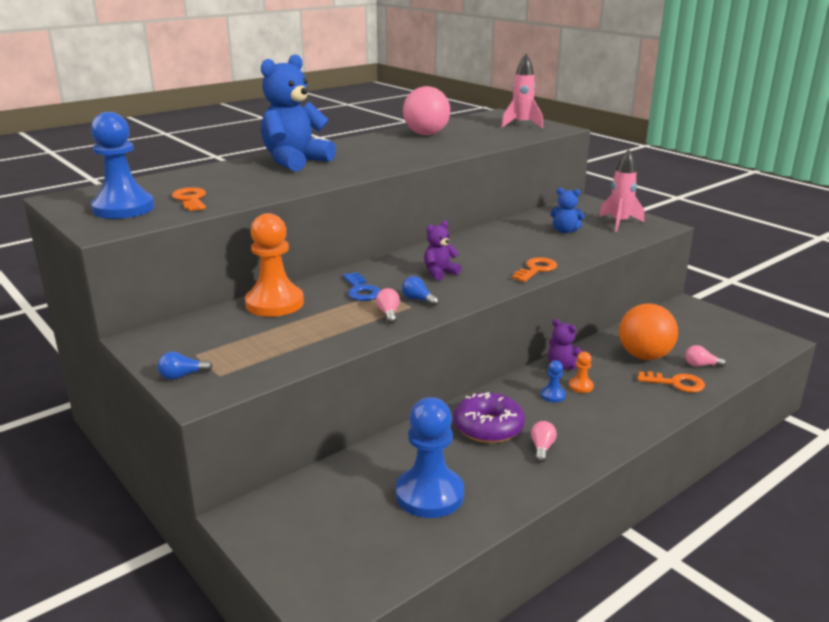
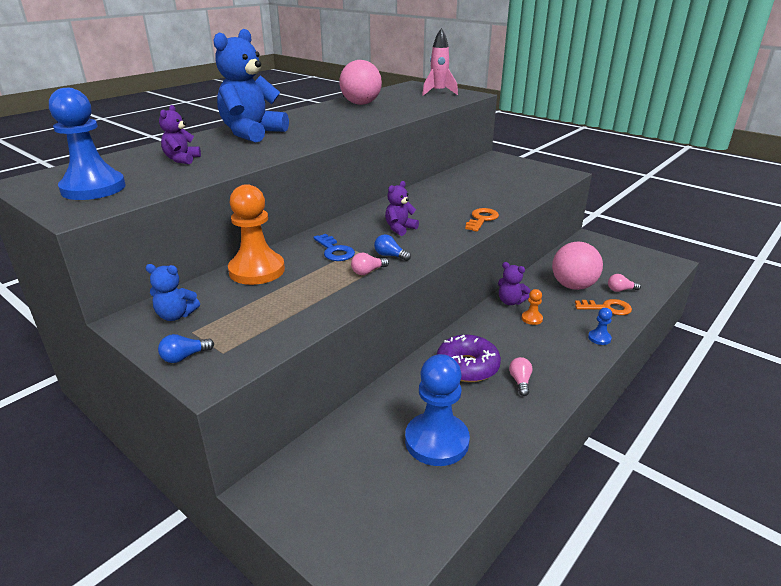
camera: 10 degrees left, 5 degrees up
orange key [172,187,206,211] -> none
pink light bulb [376,288,400,324] -> pink light bulb turned 105 degrees counterclockwise [351,253,389,275]
blue pawn [541,360,566,402] -> blue pawn moved to [588,308,612,345]
blue teddy bear [550,188,585,233] -> blue teddy bear moved to [145,264,200,321]
pink rocket [599,149,644,232] -> none
orange ball [619,303,678,360] -> pink ball [552,241,603,290]
none -> purple teddy bear [159,105,201,164]

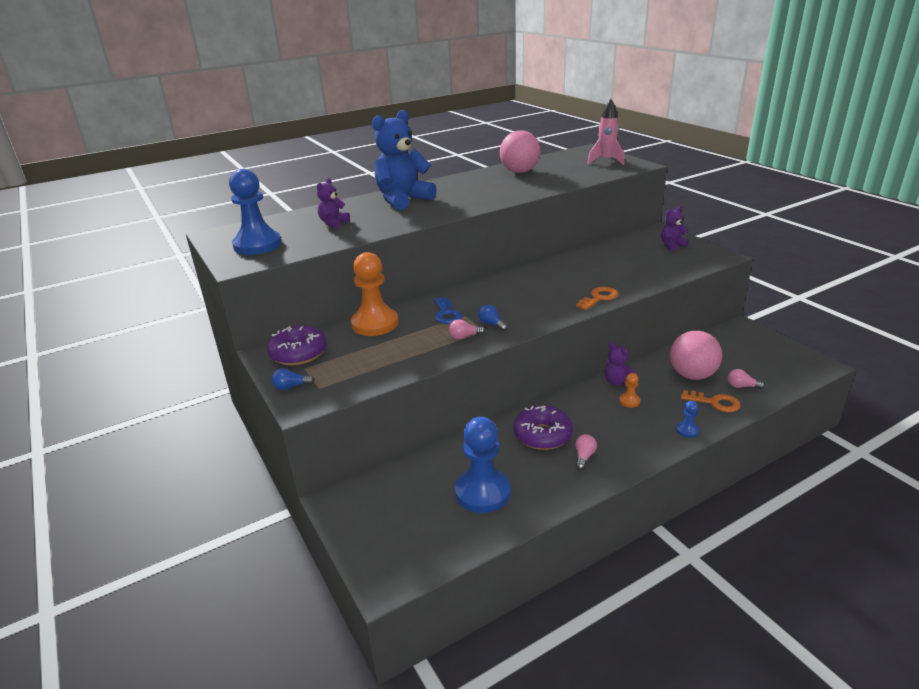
camera: 20 degrees right, 0 degrees up
blue teddy bear [145,264,200,321] -> purple donut [267,325,327,365]
purple teddy bear [385,181,419,236] -> purple teddy bear moved to [661,207,689,251]

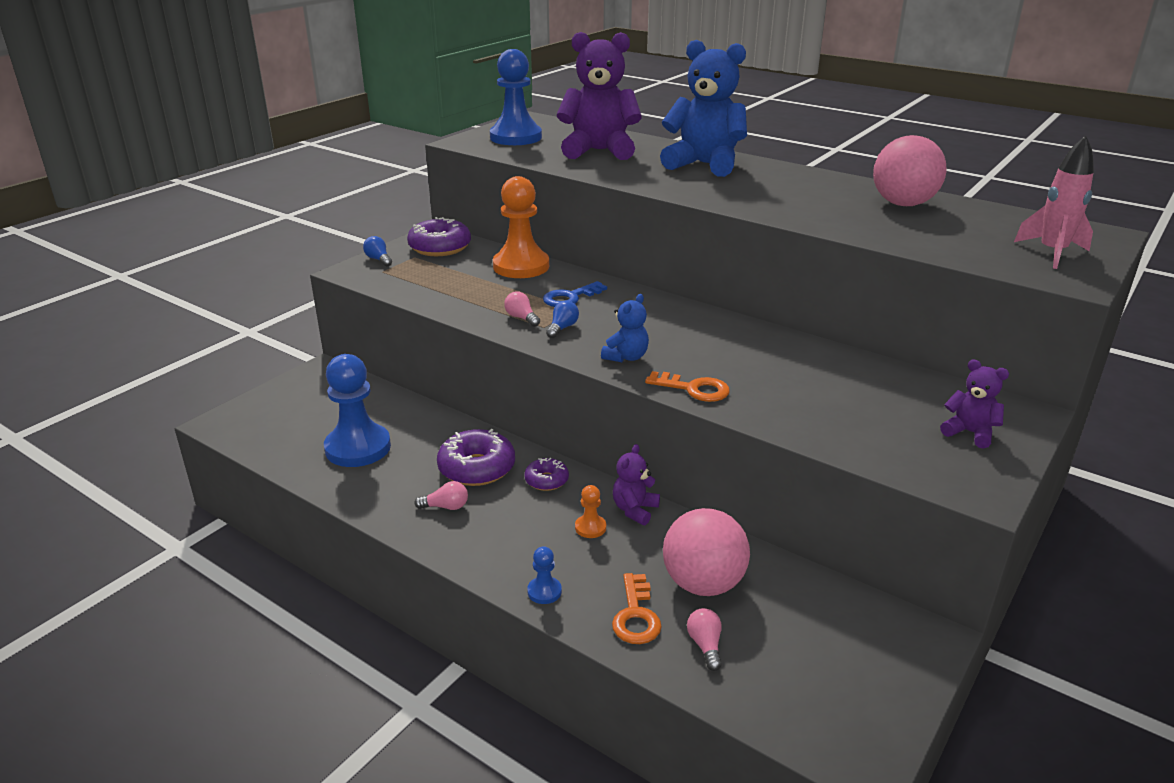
camera: 65 degrees right, 0 degrees up
purple teddy bear [317,178,350,228] -> purple teddy bear [557,32,642,160], size x2.08
none -> purple donut [524,458,569,491]
none -> blue teddy bear [601,294,649,362]

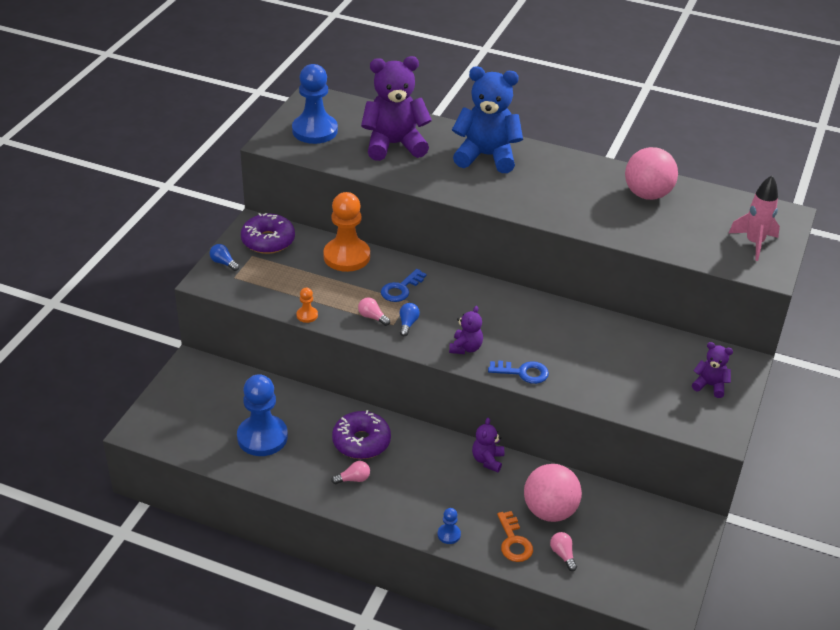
camera: 15 degrees left, 10 degrees up
purple donut [524,458,569,491] -> none
orange pawn [575,485,606,538] -> orange pawn moved to [296,288,318,323]
blue teddy bear [601,294,649,362] -> purple teddy bear [449,306,483,354]
orange key [645,371,730,402] -> blue key [488,360,549,384]

